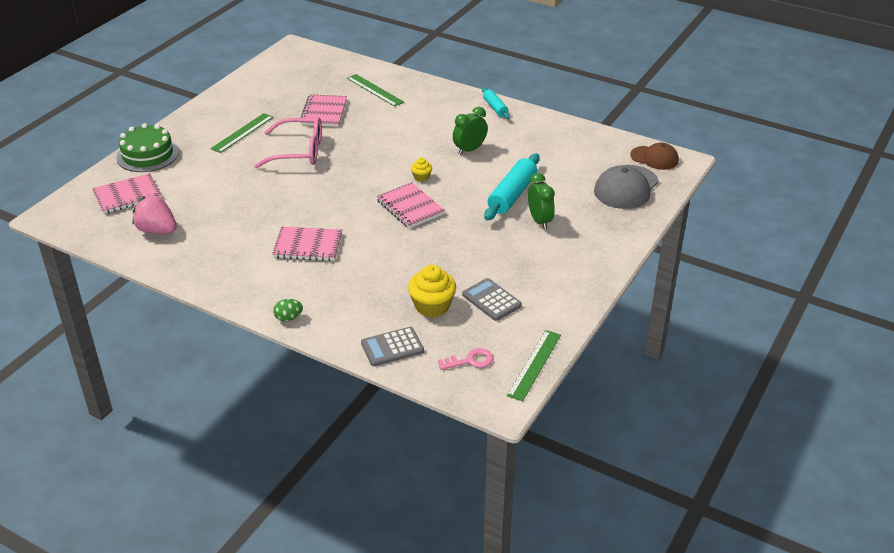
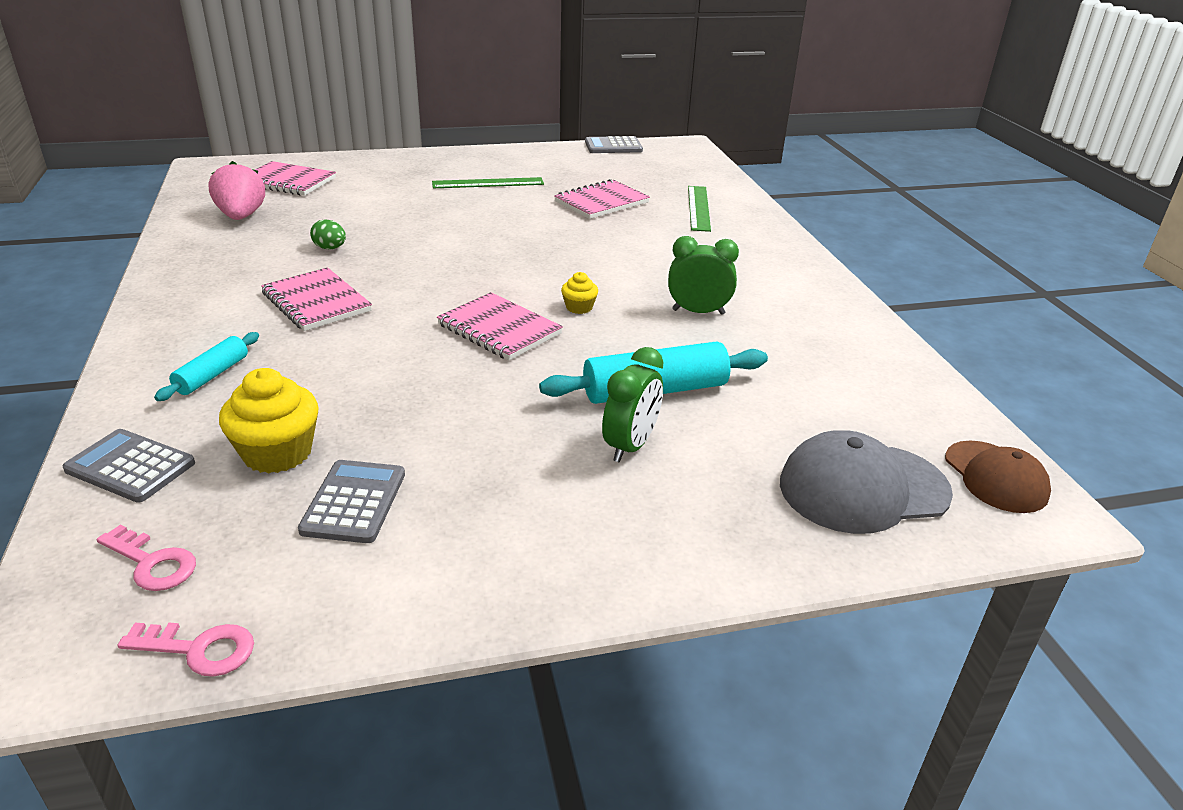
camera: 45 degrees right, 5 degrees down
green cake [116,123,179,172] -> none
pink glasses [254,117,322,169] -> none
green egg [273,299,303,321] -> green egg moved to [310,219,346,249]
pink notebook [376,182,445,228] -> pink notebook turned 60 degrees counterclockwise [437,292,563,360]
turquoise rolling pin [482,87,510,119] -> turquoise rolling pin moved to [154,332,259,401]
green ruler [507,330,561,401] -> pink key [118,623,254,677]
none -> grey calculator [585,136,643,153]

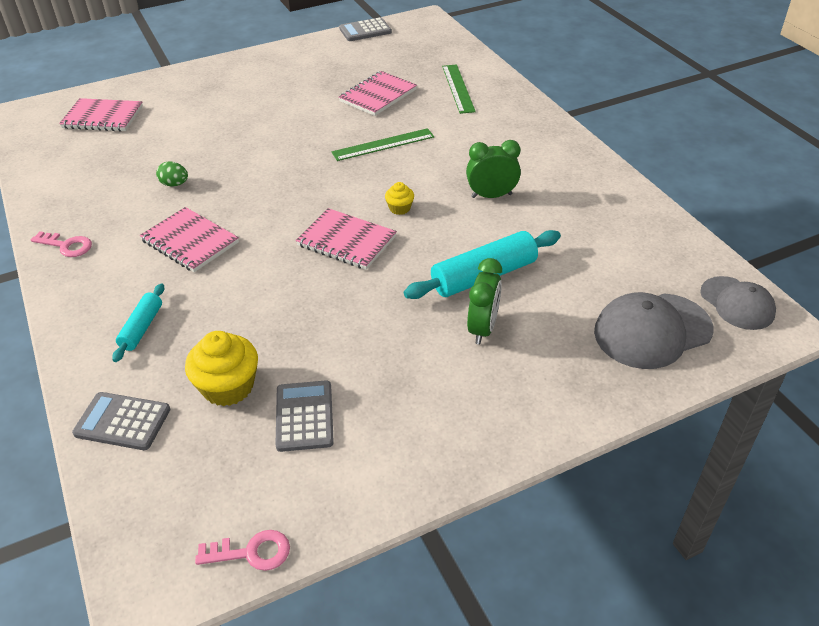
camera: 10 degrees left, 10 degrees up
pink key [96,524,196,591] -> pink key moved to [31,231,92,257]
pink strawberry [208,161,265,220] -> none
green ruler [432,177,544,188] -> green ruler moved to [332,128,434,161]
brown cap [945,441,1051,513] -> grey cap [700,276,776,330]

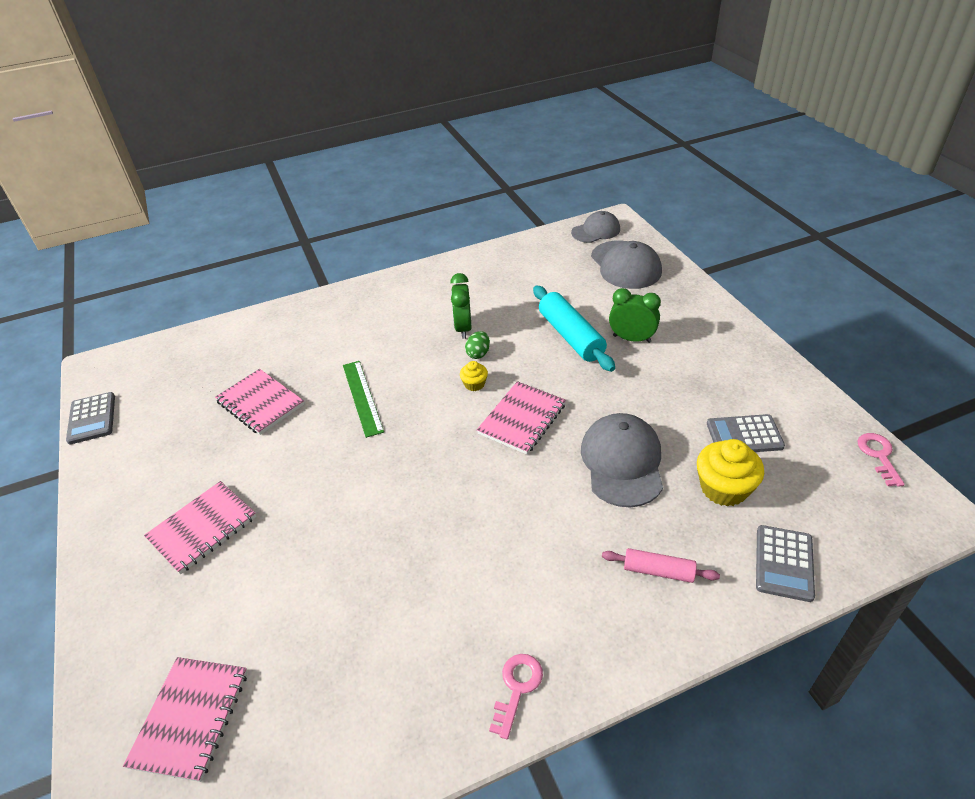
camera: 85 degrees left, 0 degrees up
turquoise rolling pin [112,283,164,362] -> pink rolling pin [602,548,720,583]
pink notebook [140,207,239,272] -> pink notebook moved to [144,481,257,574]
green egg [156,161,188,187] -> green egg moved to [465,331,490,359]
green ruler [442,64,476,114] -> none
none -> grey cap [581,413,663,507]

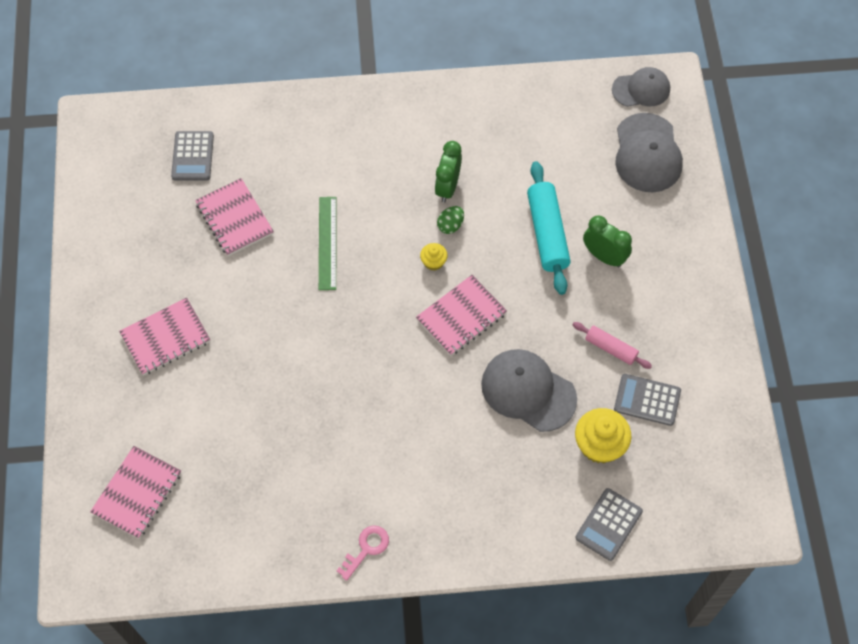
camera: 15 degrees right, 20 degrees up
grey calculator [66,392,115,444] -> grey calculator moved to [171,131,214,181]
grey cap [581,413,663,507] -> grey cap turned 75 degrees counterclockwise [481,349,577,432]
pink rolling pin [602,548,720,583] -> pink rolling pin moved to [573,322,652,369]
pink key [857,433,905,487] -> none

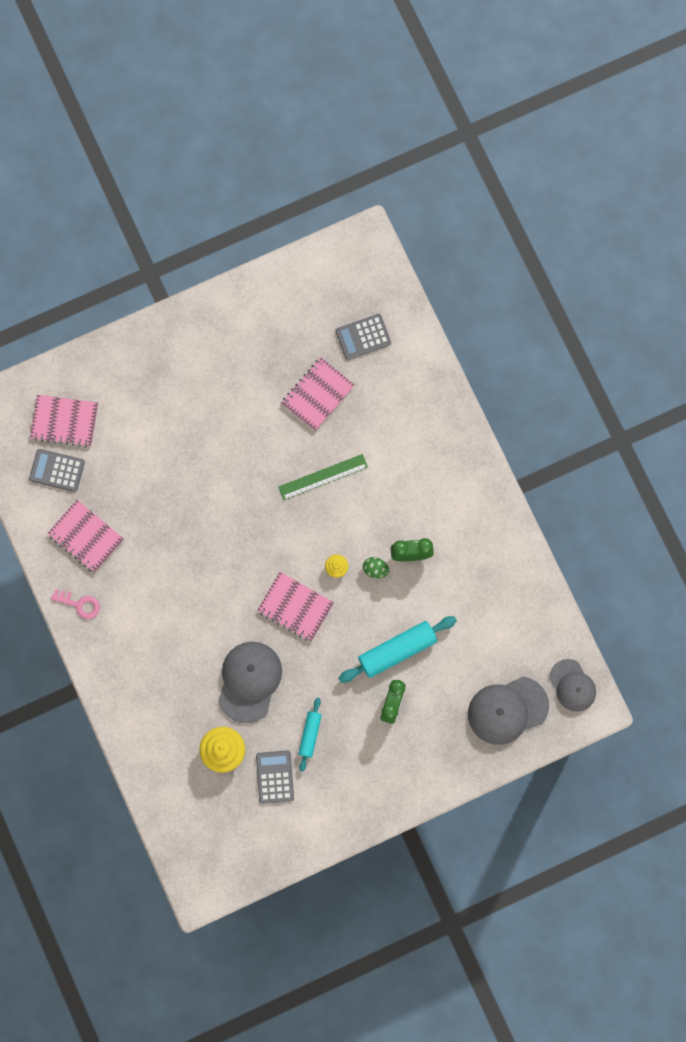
camera: 70 degrees right, 15 degrees up
pink notebook [119,298,210,375] -> pink notebook moved to [47,500,124,573]
pink rolling pin [573,322,652,369] -> turquoise rolling pin [298,697,322,772]
grey calculator [575,488,643,561] -> grey calculator moved to [29,449,85,492]

